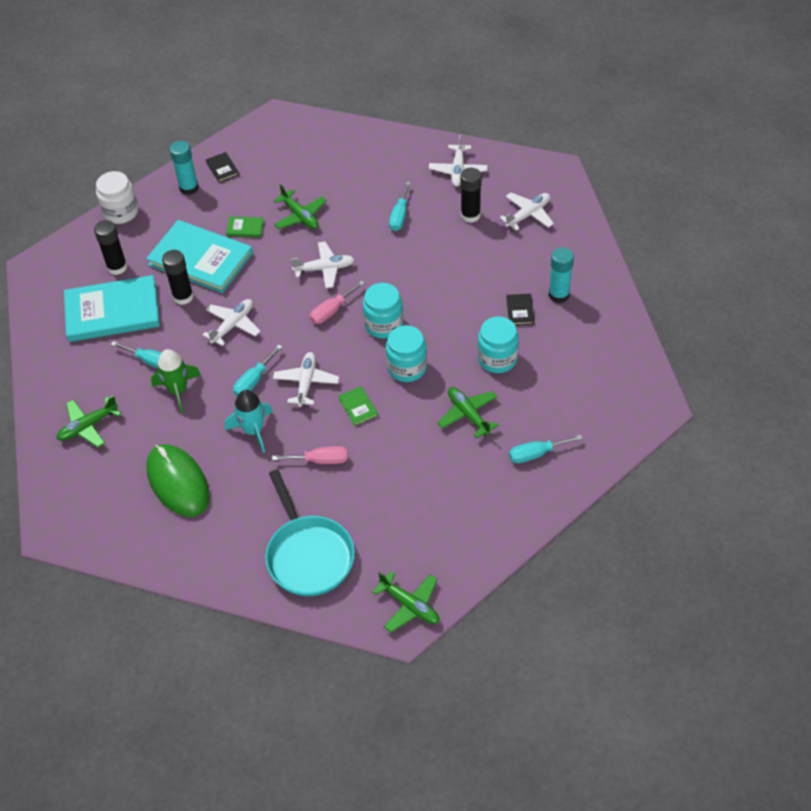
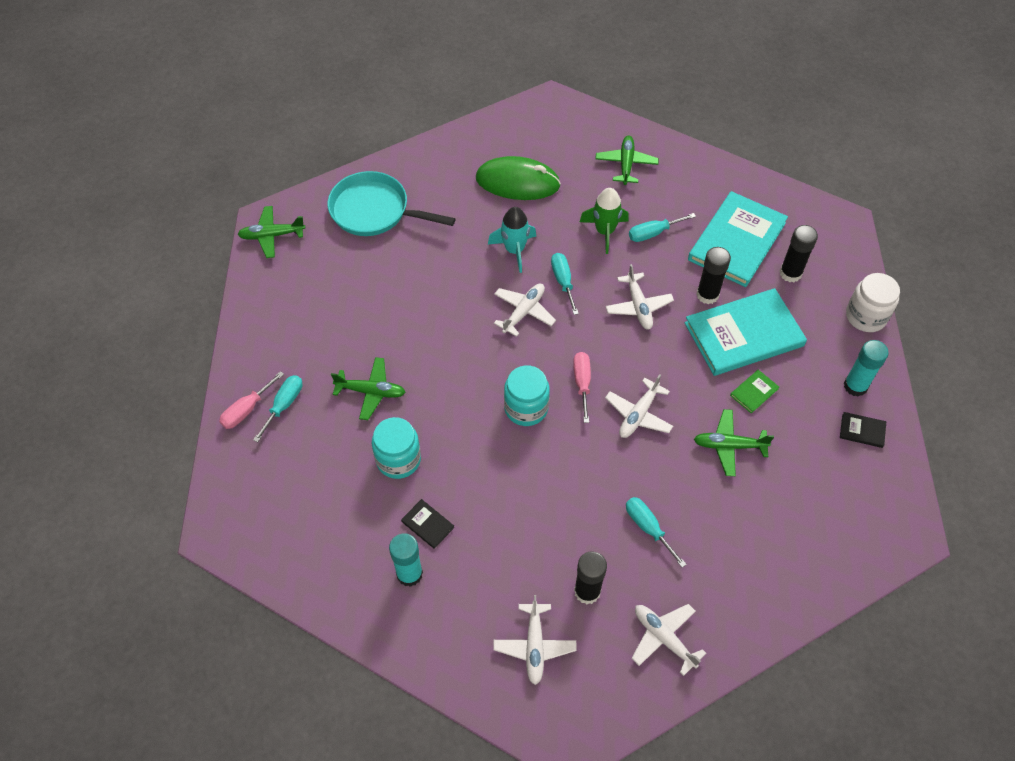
camera: 130 degrees right, 5 degrees up
pink screwdriver [272,446,348,464] -> pink screwdriver moved to [219,371,284,429]
white plane [273,352,339,407] -> white plane turned 105 degrees counterclockwise [494,283,556,337]
green book [338,386,378,426] -> none
turquoise jar [386,325,427,382] -> none

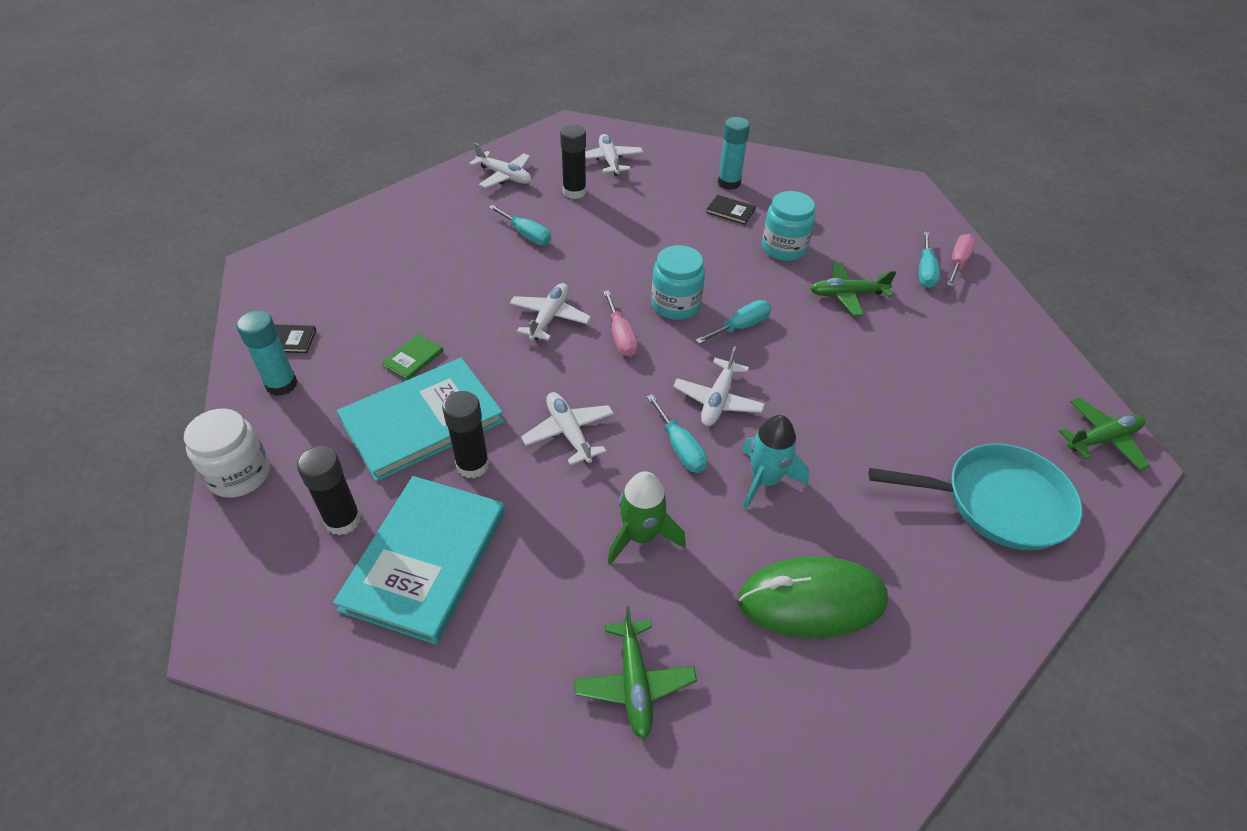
camera: 165 degrees right, 10 degrees down
turquoise screwdriver [629,213,696,242] -> turquoise screwdriver moved to [695,300,771,344]
green plane [694,409,774,476] -> none

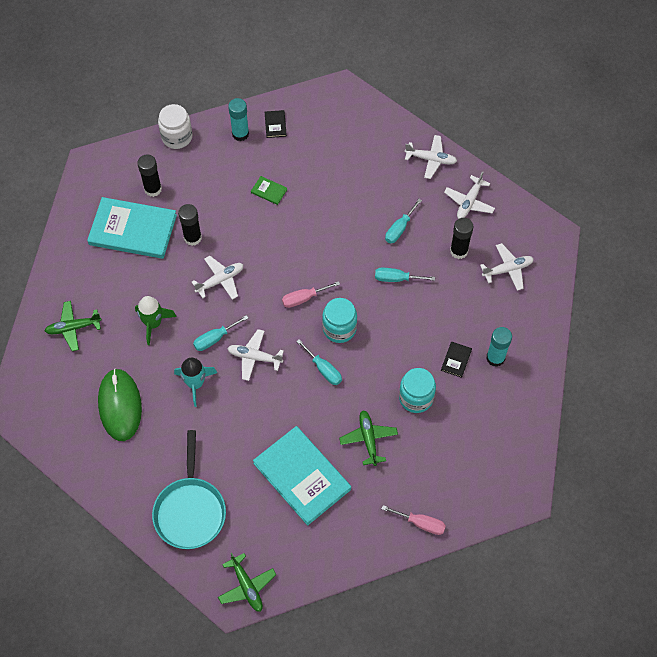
camera: 85 degrees right, 15 degrees up
turquoise book [337,358,504,482] -> turquoise book moved to [253,426,351,526]
white plane [510,283,591,341] -> white plane moved to [405,135,457,179]
turquoise screwdriver [919,231,940,288] -> turquoise screwdriver moved to [375,268,435,282]

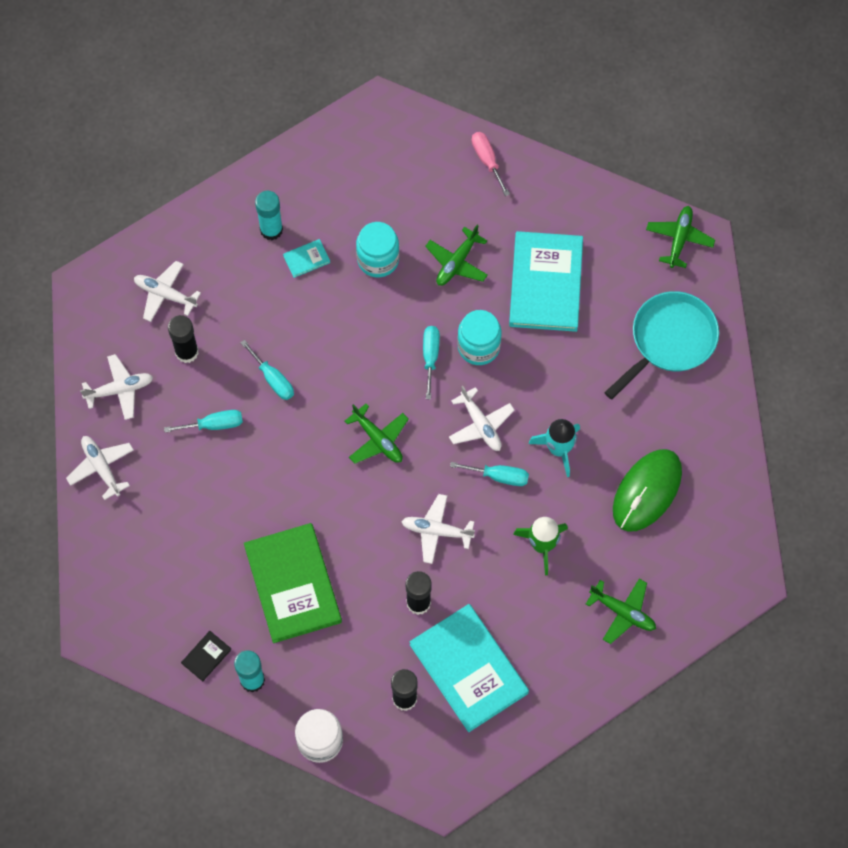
camera: 135 degrees left, 5 degrees up
green book [251,176,287,205] -> green book [244,523,342,643], size x2.49
pink screwdriver [282,281,340,308] -> green plane [345,404,409,464]
turquoise jar [322,298,357,343] -> turquoise jar moved to [457,310,501,365]
black book [441,341,472,378] -> turquoise book [283,239,331,278]

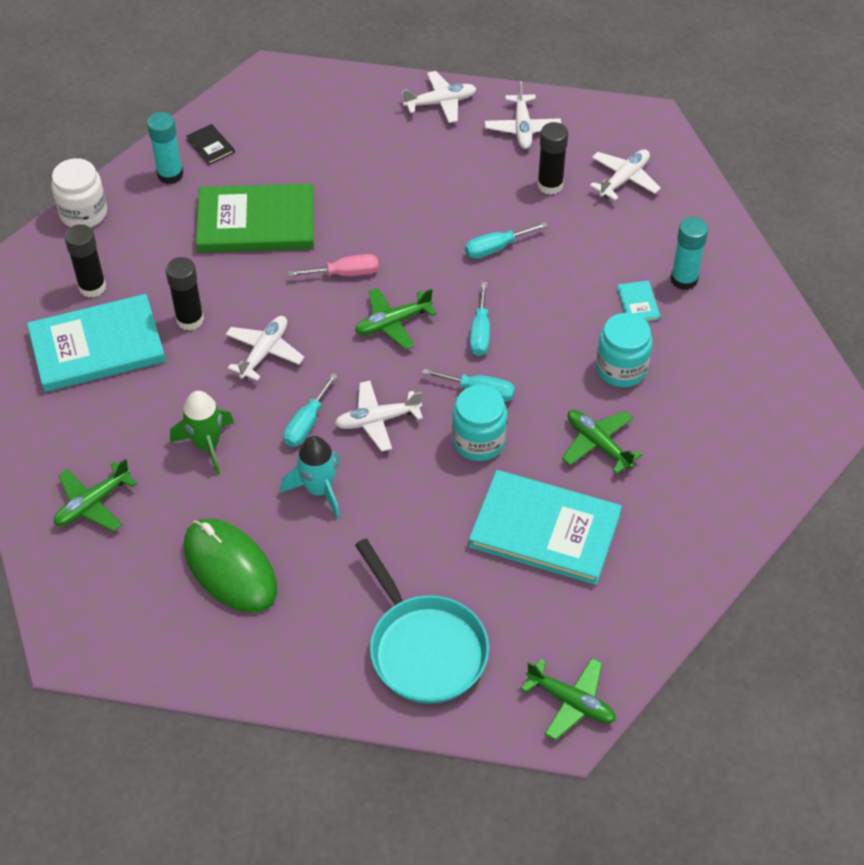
camera: 105 degrees right, 15 degrees down
turquoise screwdriver [164,410,243,433] -> turquoise screwdriver moved to [470,282,490,356]
pink screwdriver [472,132,510,196] -> pink screwdriver moved to [288,254,379,276]

